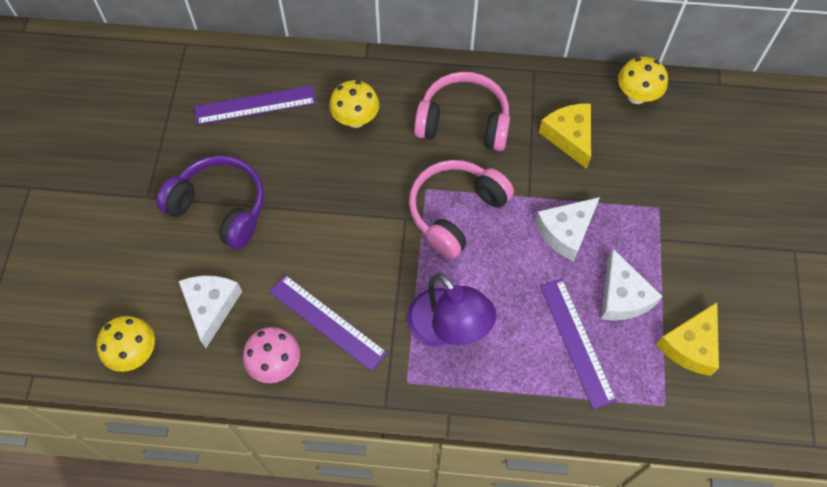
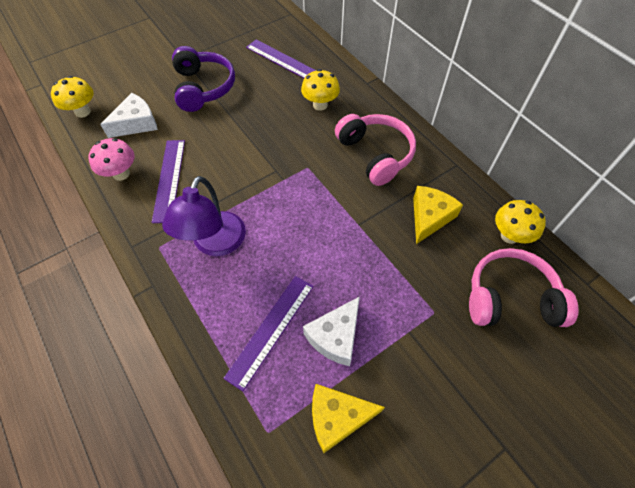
camera: 50 degrees right, 5 degrees down
pink headphones [409,160,514,259] -> pink headphones moved to [469,248,579,327]
white cheese [535,197,600,261] -> none

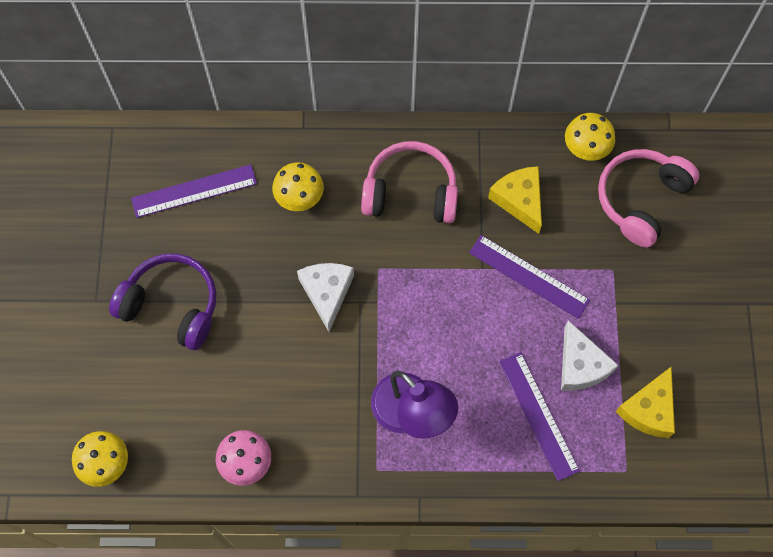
camera: 55 degrees left, 10 degrees up
white cheese [100,93,158,138] -> white cheese moved to [297,263,354,332]
purple ruler [152,140,185,223] -> purple ruler moved to [469,235,590,319]

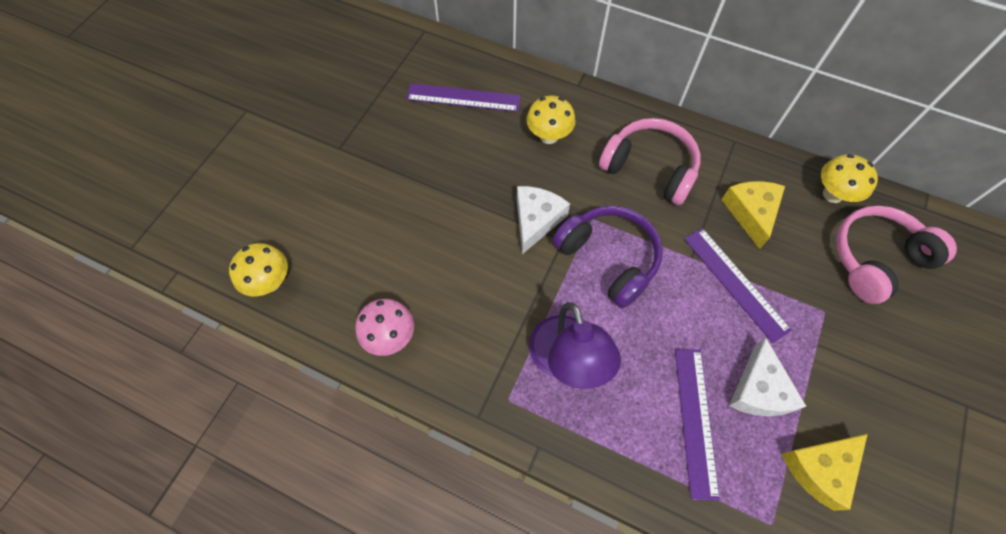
camera: 25 degrees right, 5 degrees down
purple headphones [109,253,216,350] -> purple headphones moved to [552,206,663,309]

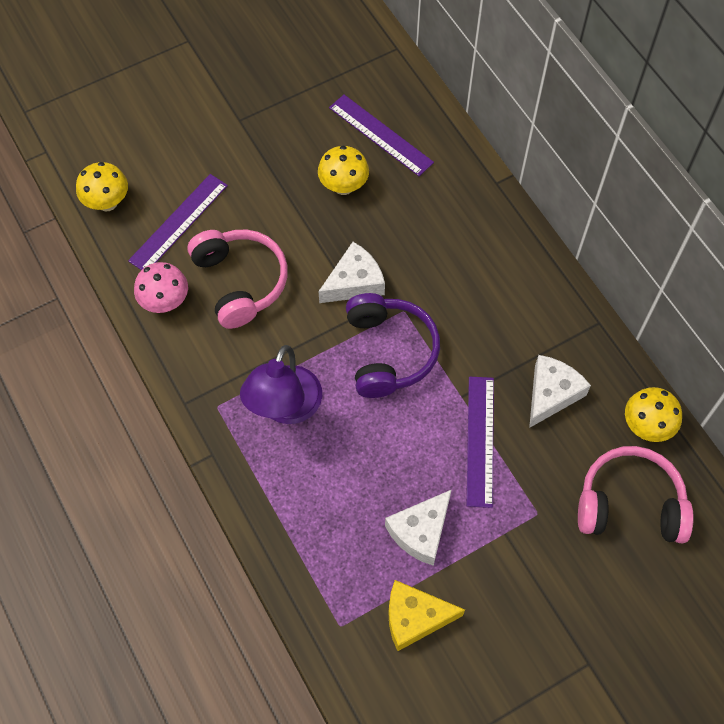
camera: 35 degrees right, 0 degrees up
yellow mushroom [526,95,576,144] -> yellow mushroom moved to [318,146,369,195]
pink headphones [599,118,701,205] -> pink headphones moved to [188,230,288,329]
purple ruler [675,349,720,500] -> purple ruler moved to [128,174,228,270]
yellow cheese [721,181,785,249] -> white cheese [529,355,591,428]

